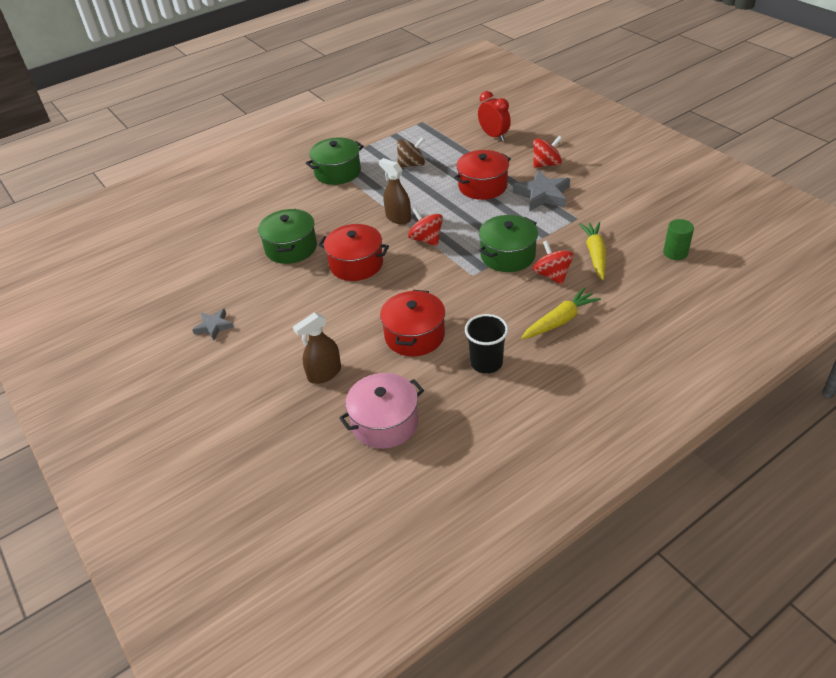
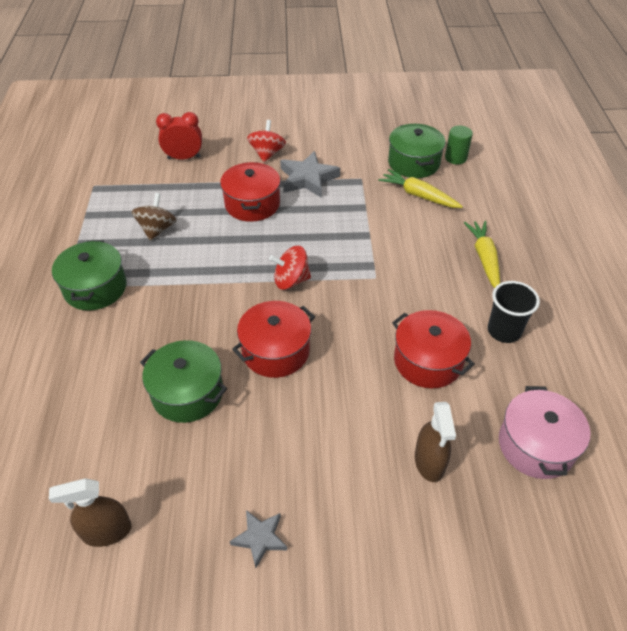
camera: 60 degrees left, 5 degrees up
brown spray bottle [379,158,411,225] -> brown spray bottle moved to [49,478,132,547]
green pot [479,215,538,272] -> green pot moved to [388,124,446,178]
red spinning top [533,240,574,285] -> none

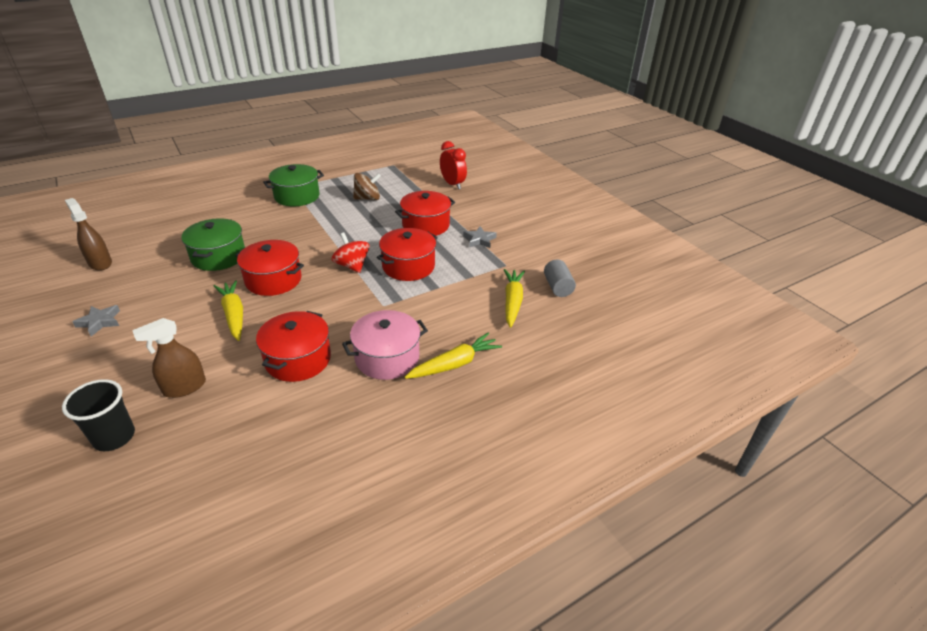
camera: 60 degrees right, 10 degrees down
red spinning top [247,120,286,162] -> none
grey star [280,151,340,198] -> grey star [463,226,497,248], size x0.59
green pot [388,124,446,178] -> grey cylinder [544,259,576,297]
green cylinder [445,126,473,165] -> none
black cup [488,281,540,343] -> black cup moved to [62,379,135,451]
pink pot [499,386,590,479] -> pink pot moved to [342,310,428,380]
none -> yellow carrot [214,280,243,341]
none -> red pot [376,228,438,281]

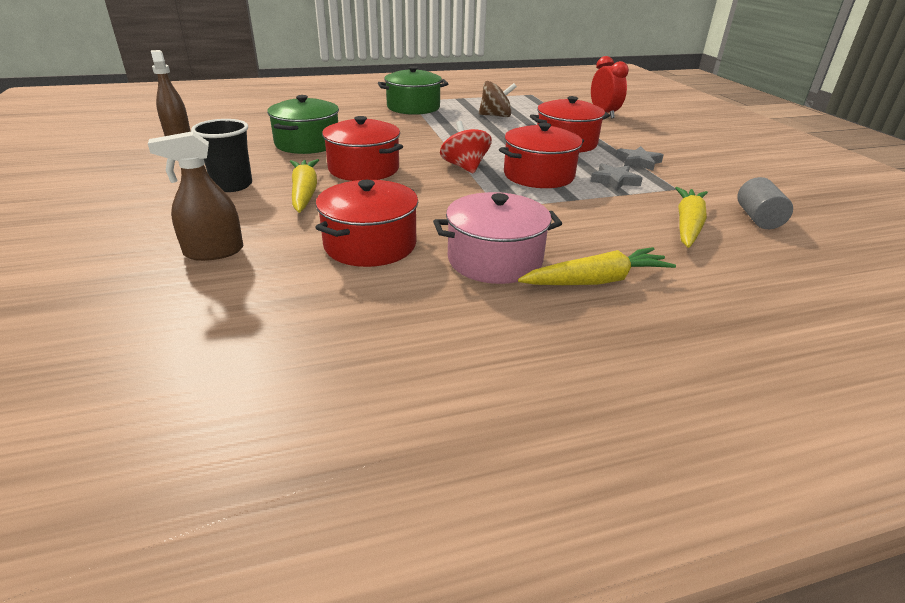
camera: 15 degrees right, 5 degrees down
black cup [62,379,135,451] -> black cup moved to [191,119,252,192]
grey star [72,305,120,336] -> grey star moved to [590,163,643,191]

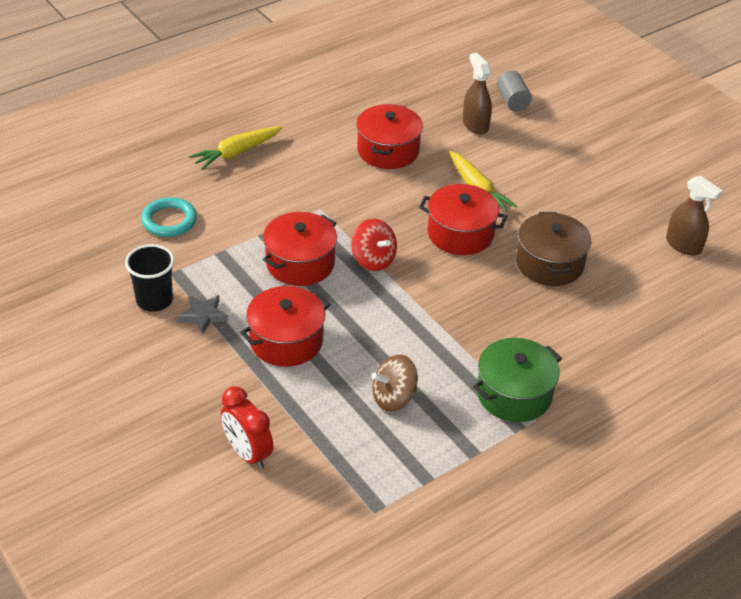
camera: 160 degrees right, 10 degrees up
brown spray bottle [148,131,243,261] -> brown spray bottle turned 75 degrees counterclockwise [463,53,492,135]
black cup [191,119,252,192] -> black cup moved to [125,244,175,312]
green pot [267,95,339,154] -> brown pot [516,212,592,286]
pink pot [433,192,562,284] -> none
grey star [590,163,643,191] -> none
yellow carrot [675,187,708,248] -> turquoise ring [141,197,197,237]
grey cylinder [737,177,793,229] -> grey cylinder moved to [497,70,532,111]

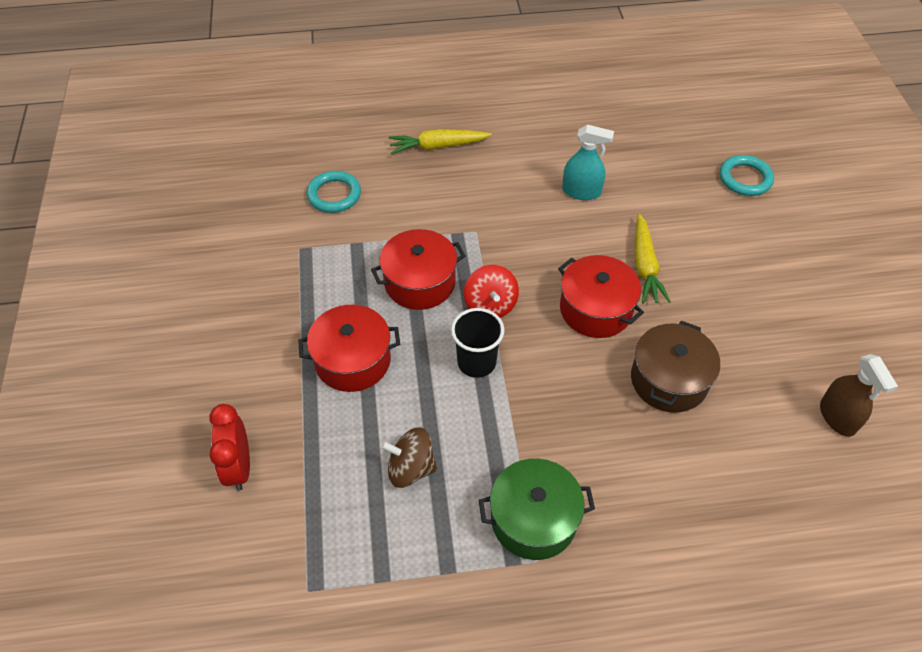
camera: 30 degrees right, 10 degrees up
black cup [125,244,175,312] -> black cup moved to [451,308,505,378]
grey star [178,295,228,335] -> none
red pot [356,104,423,169] -> turquoise spray bottle [562,124,614,200]
brown spray bottle [463,53,492,135] -> none
grey cylinder [497,70,532,111] -> turquoise ring [720,155,774,196]

